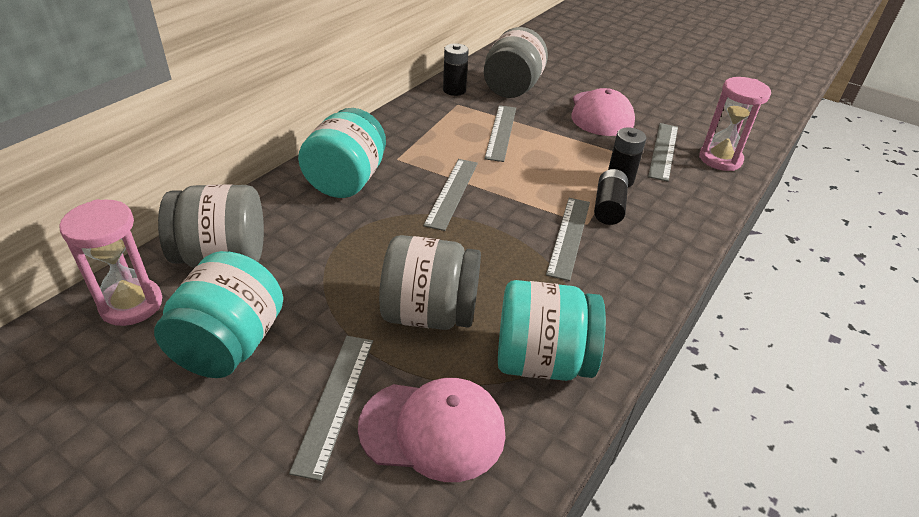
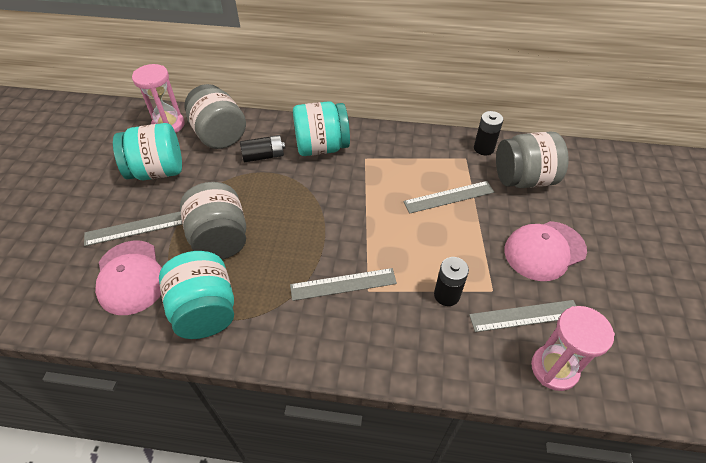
camera: 65 degrees right, 10 degrees up
grey ruler [423,159,478,231] -> none
black battery [594,169,628,225] -> black battery moved to [240,135,285,162]

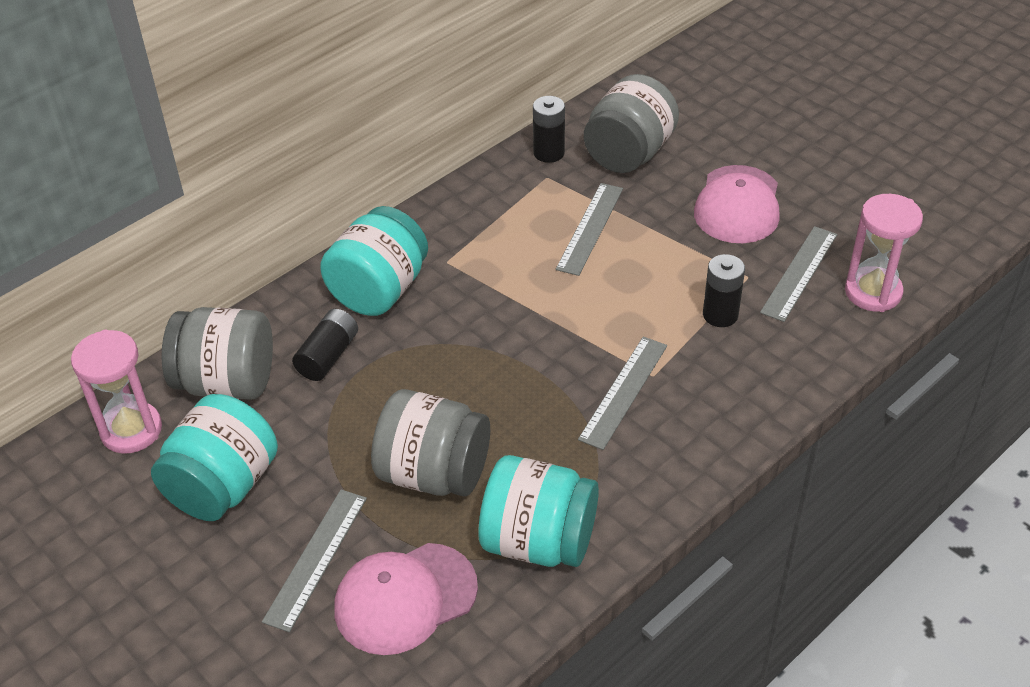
camera: 50 degrees left, 5 degrees down
pink cap [95,240,162,315] -> pink cap turned 135 degrees clockwise [334,543,478,655]

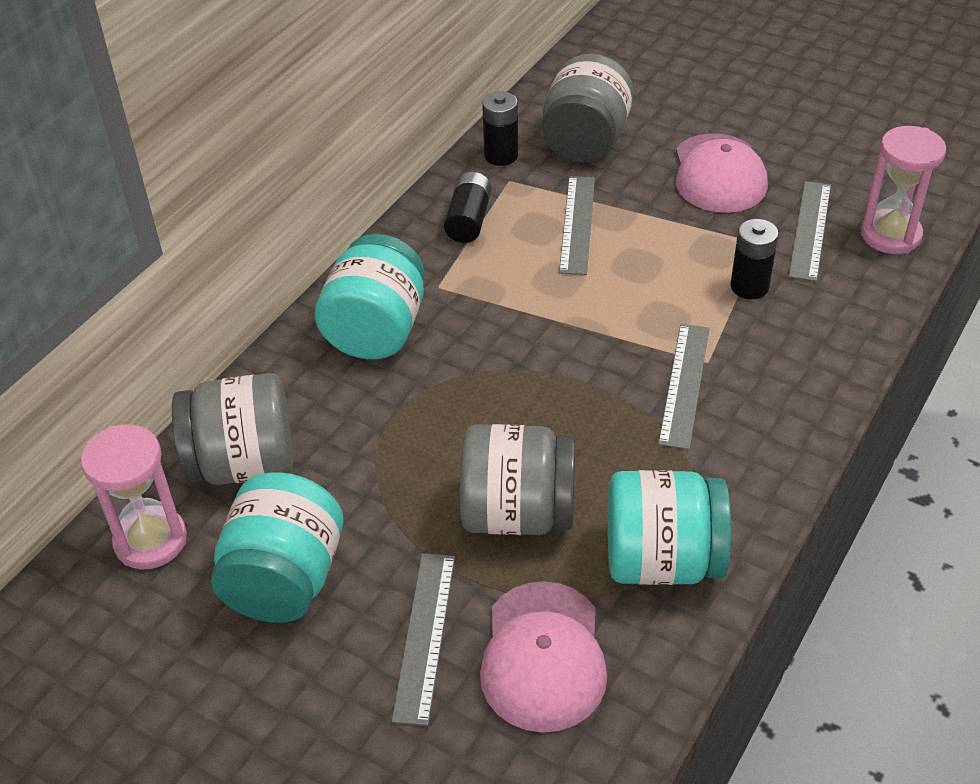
camera: 15 degrees left, 0 degrees up
black battery [292,309,358,381] -> black battery moved to [444,172,492,243]
pink cap [334,543,478,655] -> pink cap turned 45 degrees counterclockwise [480,581,607,733]

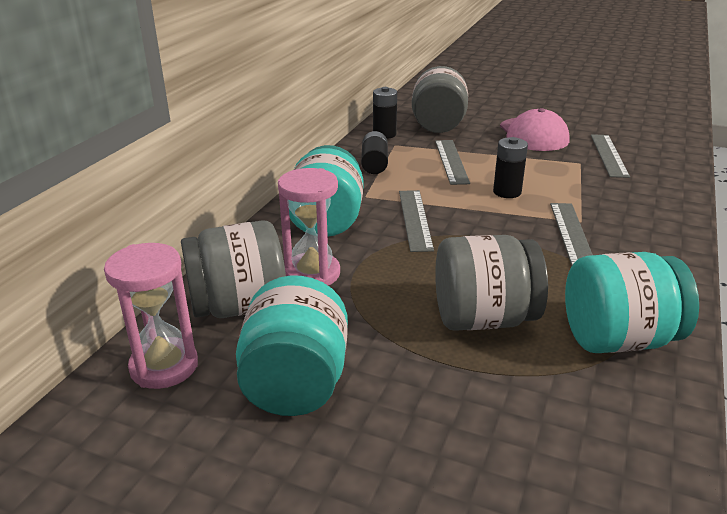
camera: 10 degrees left, 15 degrees down
grey ruler [392,553,455,726] -> grey ruler moved to [399,190,434,252]
pink cap [480,581,607,733] -> none
black battery [731,219,779,299] -> black battery moved to [493,137,528,198]
pink hourglass [861,126,946,254] -> pink hourglass moved to [278,168,340,286]

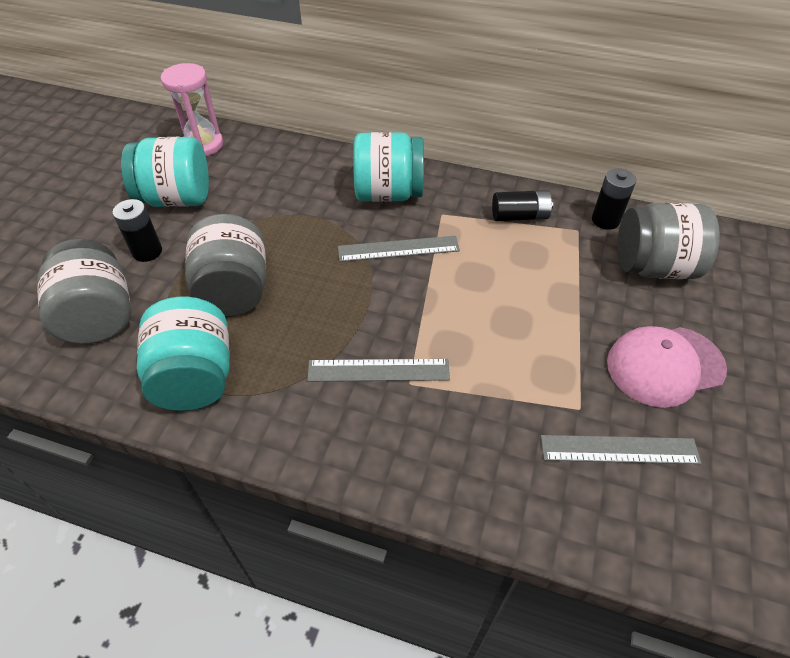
camera: 85 degrees right, 20 degrees up
grey jar [181,220,286,318] -> grey jar moved to [37,239,131,344]
pink hourglass [278,168,340,286] -> none
grey ruler [435,140,470,185] -> none
black battery [493,137,528,198] -> black battery moved to [113,199,162,262]

